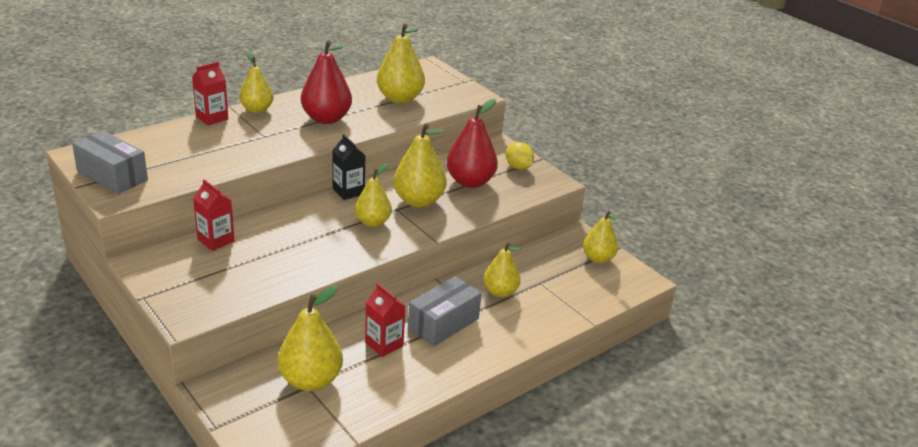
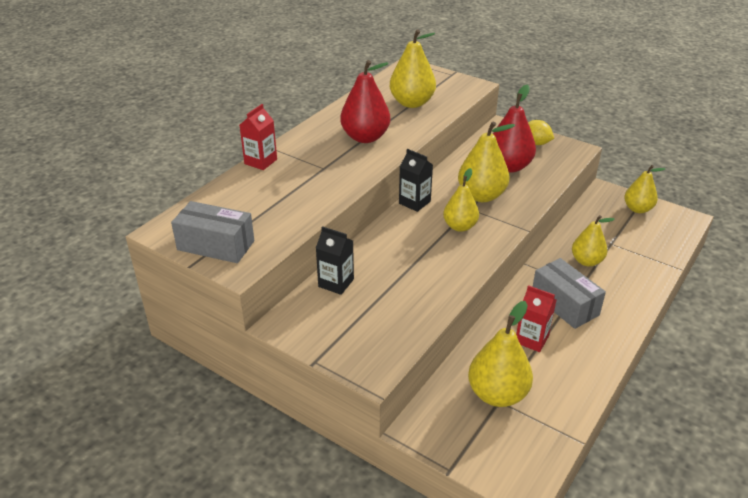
camera: 15 degrees left, 5 degrees up
red carton [193,179,234,251] -> black carton [316,226,354,295]
yellow pear [239,52,274,113] -> none
grey box [408,276,482,347] -> grey box turned 60 degrees counterclockwise [533,258,606,329]

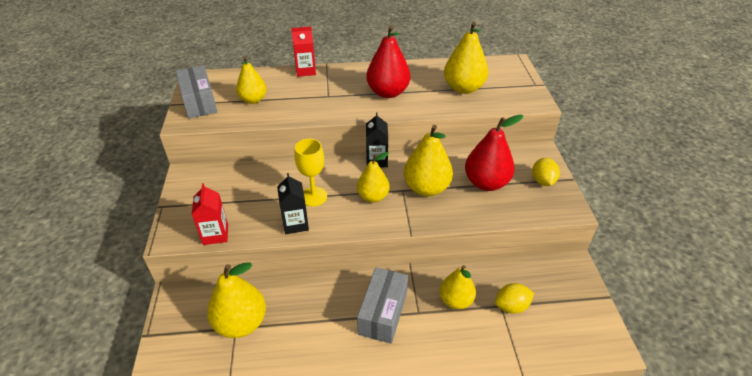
camera: 50 degrees right, 5 degrees up
black carton [316,226,354,295] -> black carton moved to [277,173,309,234]
red carton [516,285,556,352] -> red carton moved to [192,183,228,245]
yellow pear [624,165,665,213] -> yellow pear moved to [236,57,267,104]
none -> yellow goblet [294,139,327,206]
none -> yellow lemon [495,283,534,314]

